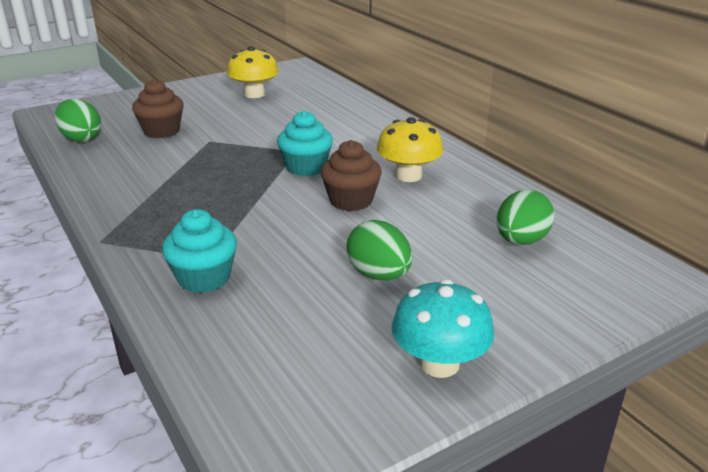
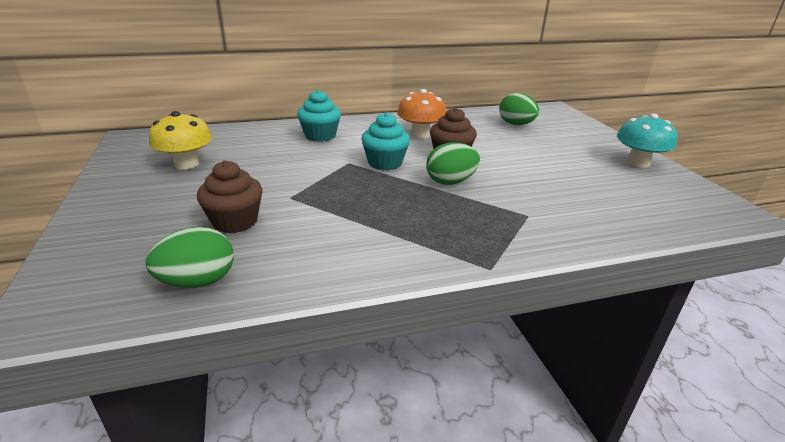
camera: 75 degrees left, 0 degrees up
turquoise cupcake [162,209,237,293] -> turquoise cupcake moved to [297,90,341,142]
green egg [346,220,412,280] -> green egg moved to [426,142,480,185]
yellow mushroom [377,117,443,182] -> orange mushroom [397,89,446,139]

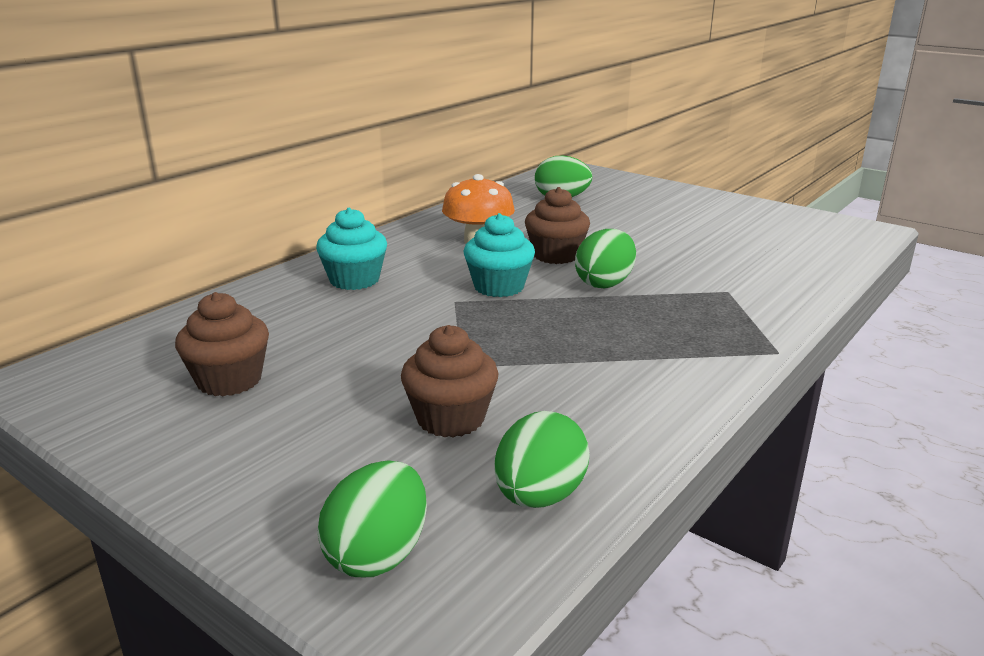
camera: 35 degrees left, 5 degrees down
yellow mushroom [149,111,212,169] -> brown cupcake [175,292,269,396]
turquoise mushroom [617,114,677,168] -> none
none -> green egg [317,460,427,577]

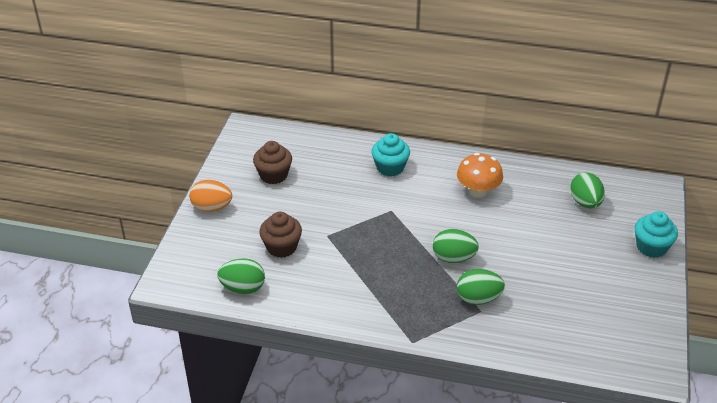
camera: 65 degrees right, 15 degrees up
green egg [317,460,427,577] -> green egg moved to [457,269,505,305]
turquoise cupcake [464,213,535,297] -> turquoise cupcake moved to [635,211,678,258]
brown cupcake [525,187,590,264] -> none
none -> orange egg [189,180,232,212]

